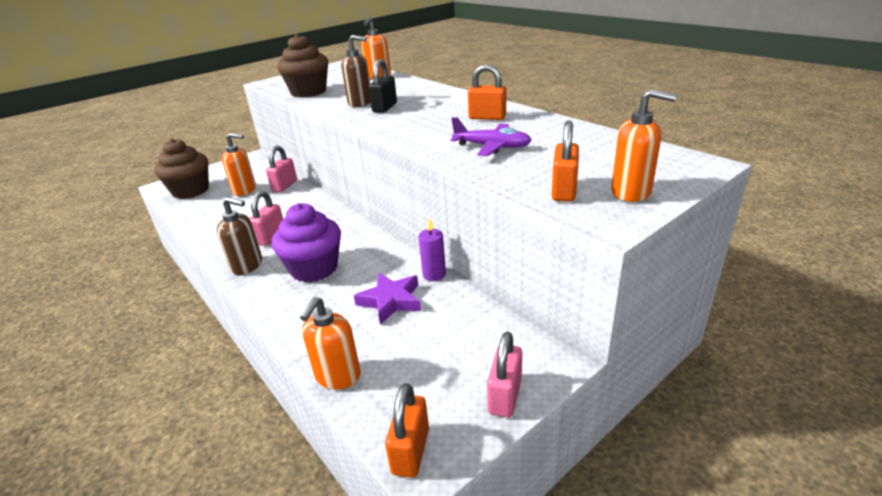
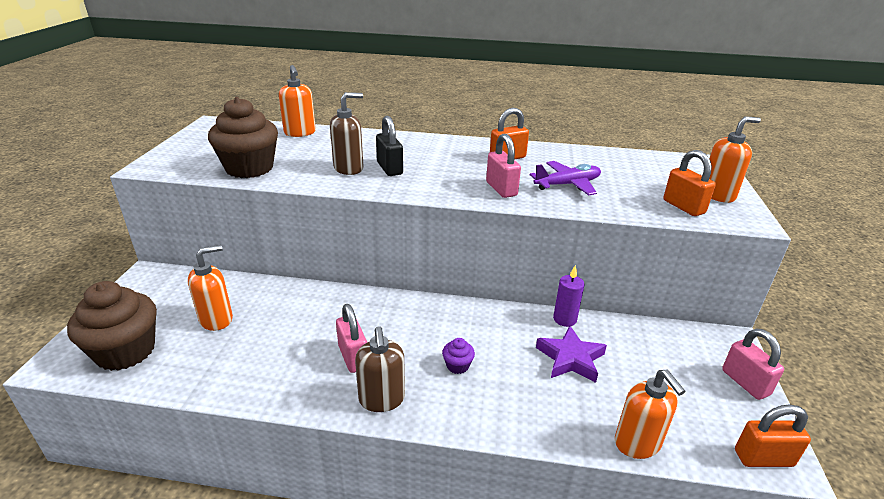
camera: 45 degrees left, 0 degrees up
brown soap dispenser [217,197,262,275] -> brown soap dispenser turned 105 degrees clockwise [355,326,405,412]
pink padlock [266,145,297,192] -> pink padlock moved to [486,134,521,198]
purple cupcake [272,203,341,282] -> purple cupcake [442,338,475,374], size x0.42
orange padlock [385,383,429,478] -> orange padlock turned 60 degrees counterclockwise [735,404,811,467]

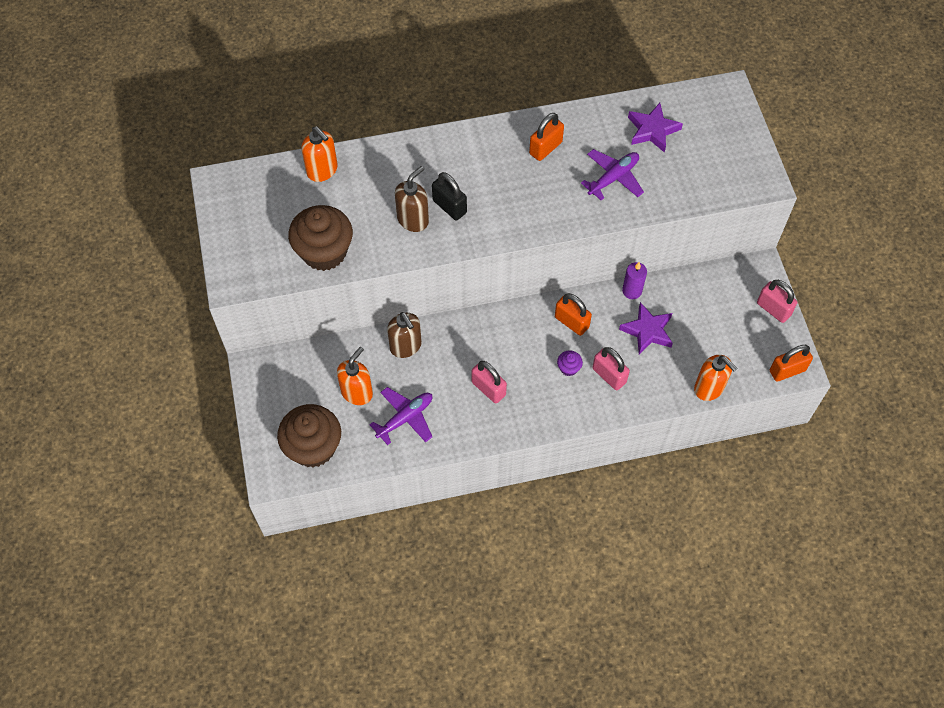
camera: 20 degrees left, 30 degrees up
brown soap dispenser [355,326,405,412] -> brown soap dispenser moved to [387,312,422,358]
pink padlock [486,134,521,198] -> pink padlock moved to [592,347,630,390]
orange padlock [663,150,715,216] -> orange padlock moved to [555,293,592,336]
orange soap dispenser [709,116,761,203] -> none
none -> purple plane [369,387,432,445]
none -> purple star [628,103,683,153]

